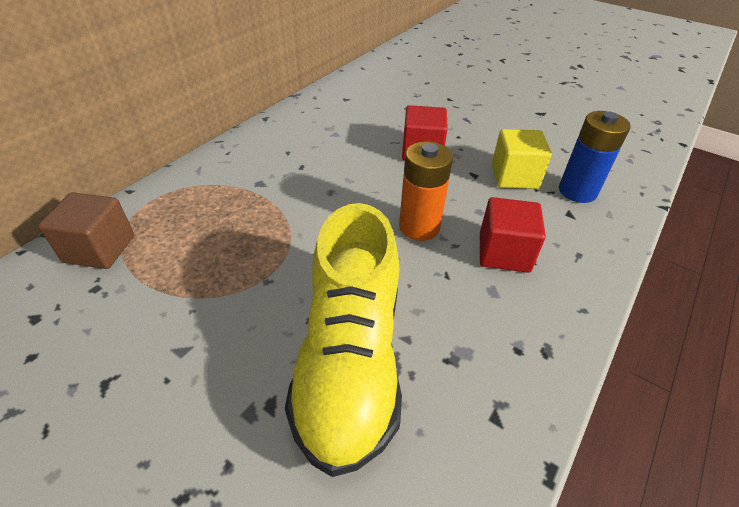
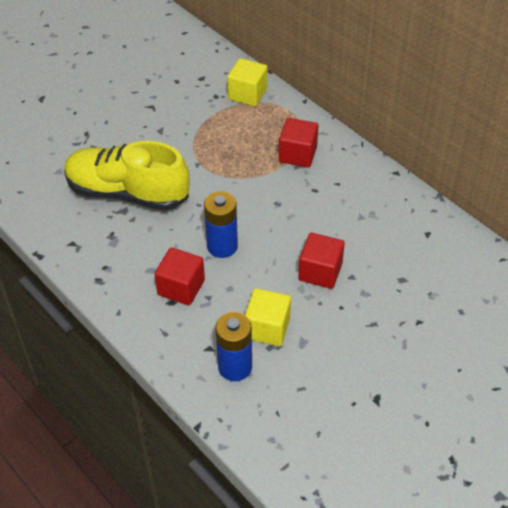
camera: 105 degrees right, 5 degrees up
brown cube [38,192,134,269] -> yellow cube [227,58,267,106]
orange battery [399,141,453,241] -> blue battery [204,191,238,258]
none -> red cube [279,118,318,167]

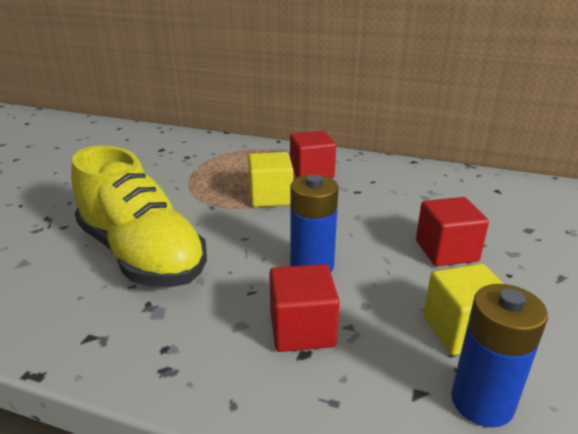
camera: 30 degrees left, 20 degrees down
yellow shoe [64,141,190,211] -> yellow shoe turned 120 degrees counterclockwise [71,146,207,287]
yellow cube [227,58,267,106] -> yellow cube moved to [248,152,293,207]

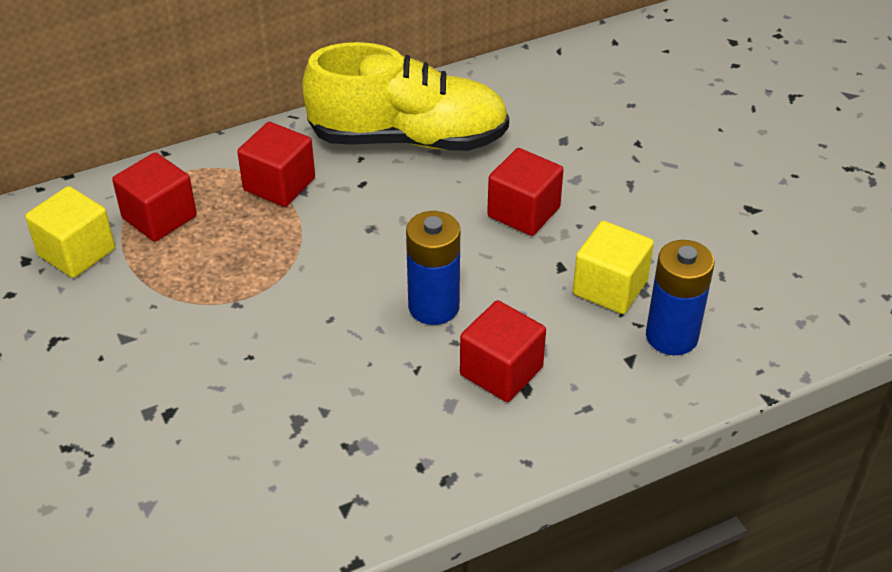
camera: 45 degrees left, 15 degrees up
yellow shoe [71,146,207,287] -> yellow shoe moved to [302,42,509,151]
yellow cube [248,152,293,207] -> yellow cube moved to [25,186,115,278]
none -> red cube [112,152,197,242]

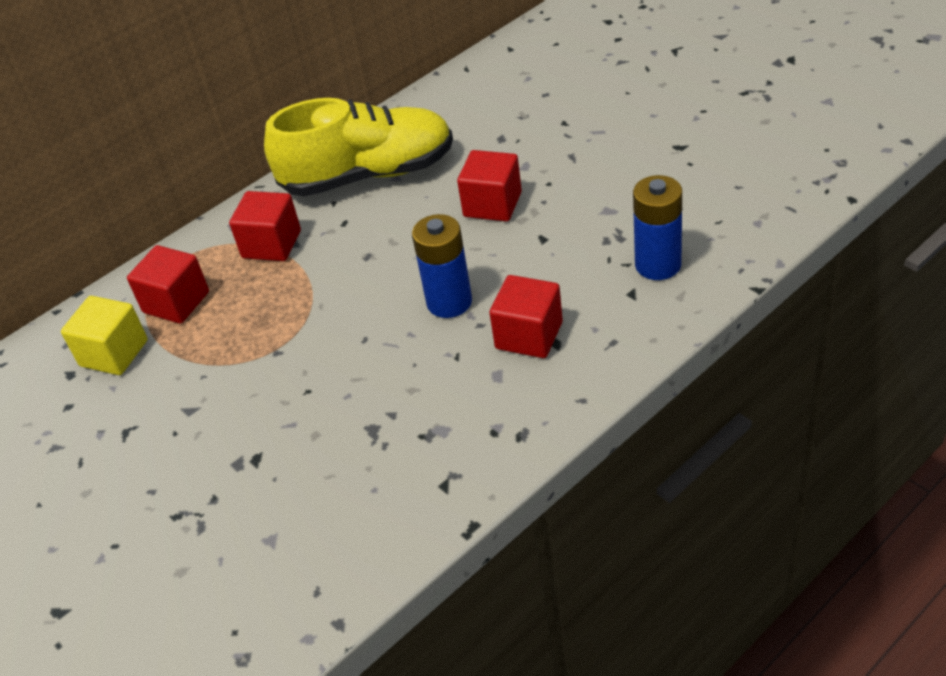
camera: 10 degrees left, 0 degrees up
yellow cube [573,221,654,314] -> none

